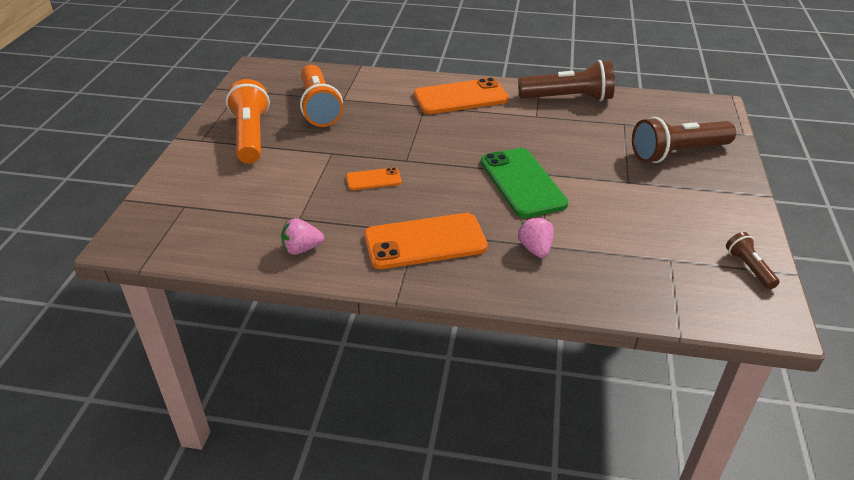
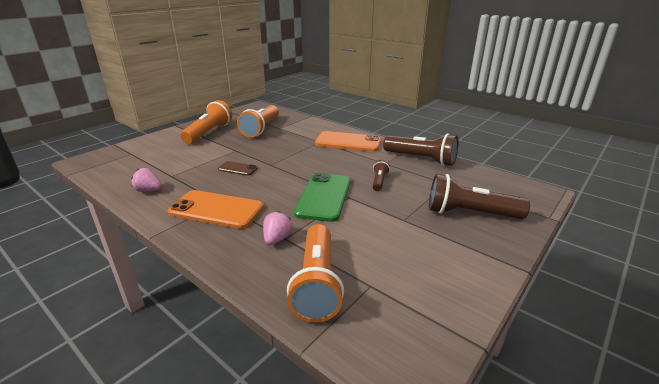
camera: 30 degrees right, 10 degrees down
orange phone [346,167,402,190] -> brown phone [218,161,258,176]
brown flashlight [726,232,780,289] -> brown flashlight moved to [373,160,390,191]
none -> orange flashlight [287,224,344,322]

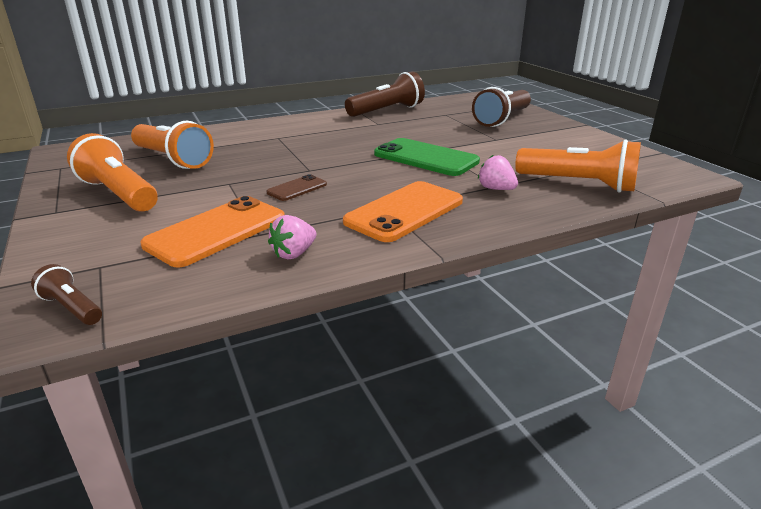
camera: 65 degrees left, 0 degrees up
orange phone [315,131,381,152] -> orange phone moved to [140,196,285,267]
brown flashlight [373,160,390,191] -> brown flashlight moved to [31,264,102,325]

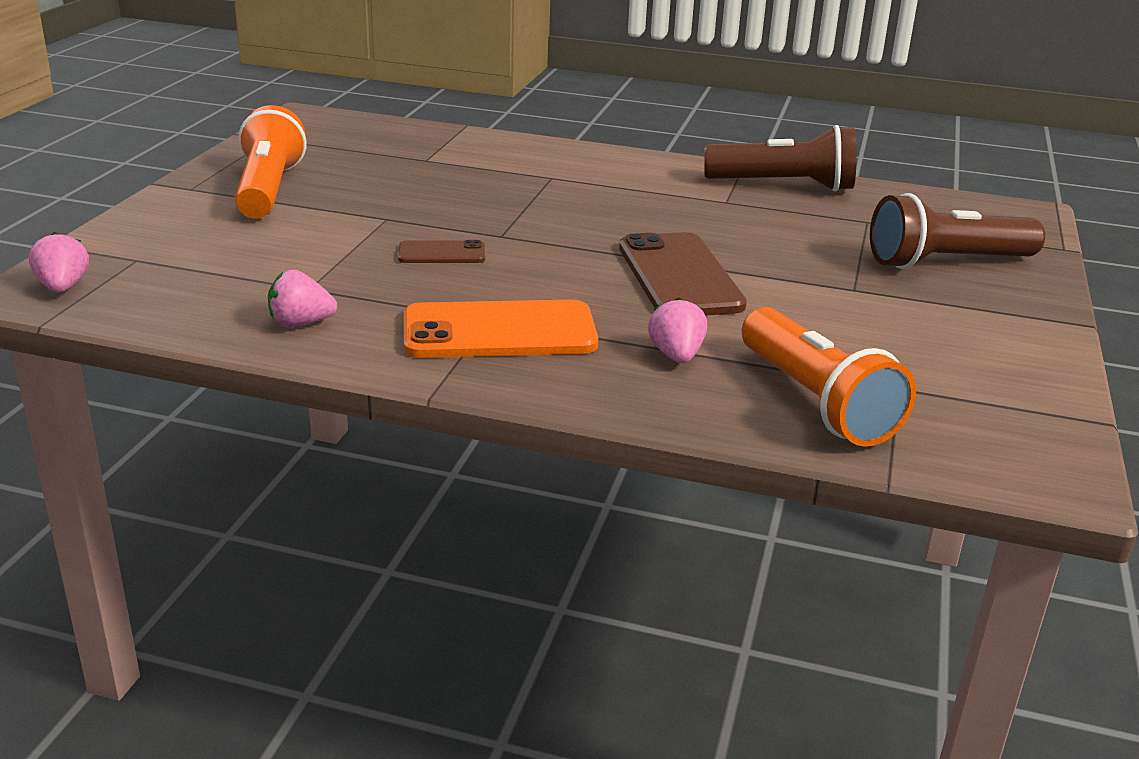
camera: 40 degrees right, 0 degrees up
brown flashlight [31,264,102,325] -> pink strawberry [29,232,89,293]
orange flashlight [131,121,214,169] -> none
orange phone [140,196,285,267] -> none
green phone [374,138,480,176] -> brown phone [619,232,747,315]

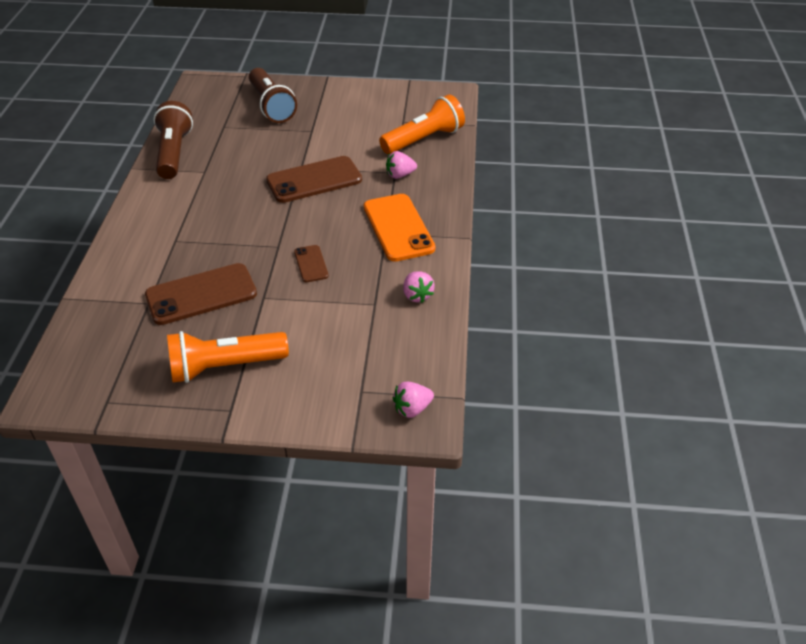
camera: 100 degrees left, 15 degrees up
none -> brown phone [145,263,257,325]

